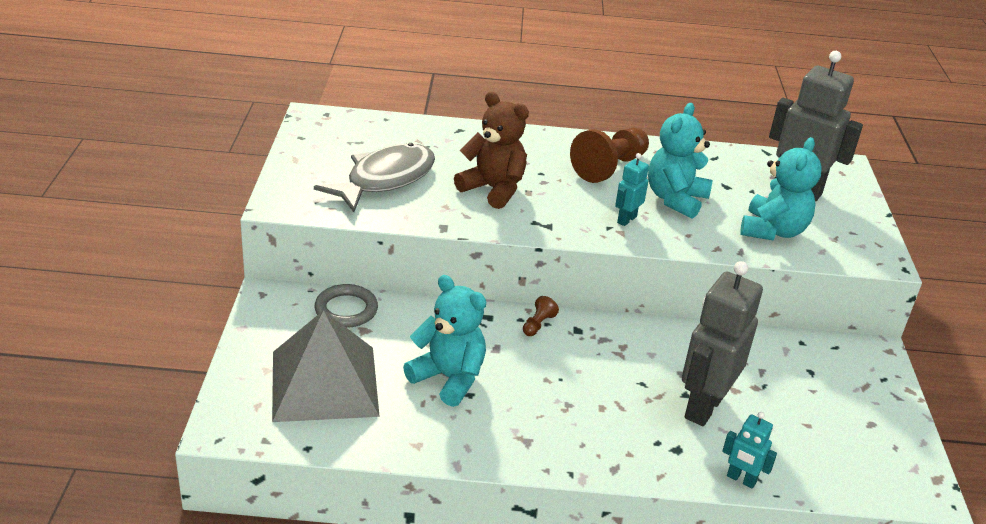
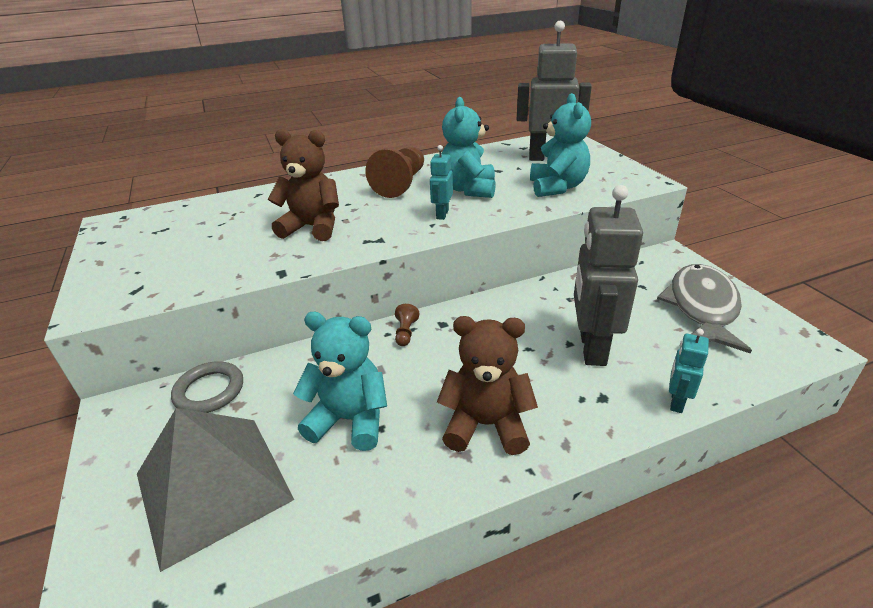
camera: 20 degrees left, 0 degrees up
grey fish [314,143,435,212] -> grey fish moved to [657,264,752,354]
turquoise robot [722,412,777,489] -> turquoise robot turned 105 degrees clockwise [669,329,709,413]
none -> brown teddy bear [437,316,538,455]

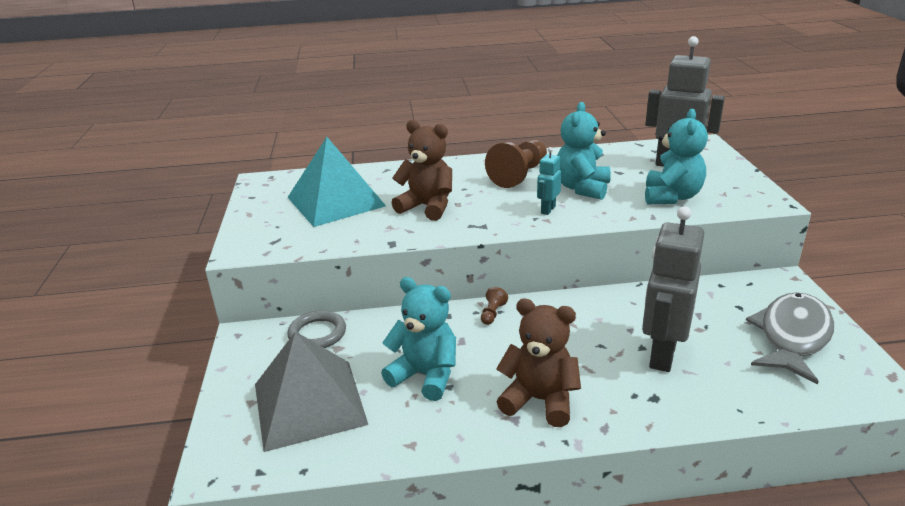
camera: 15 degrees right, 5 degrees down
turquoise robot [669,329,709,413] -> none
none -> turquoise pyramid [288,137,386,227]

